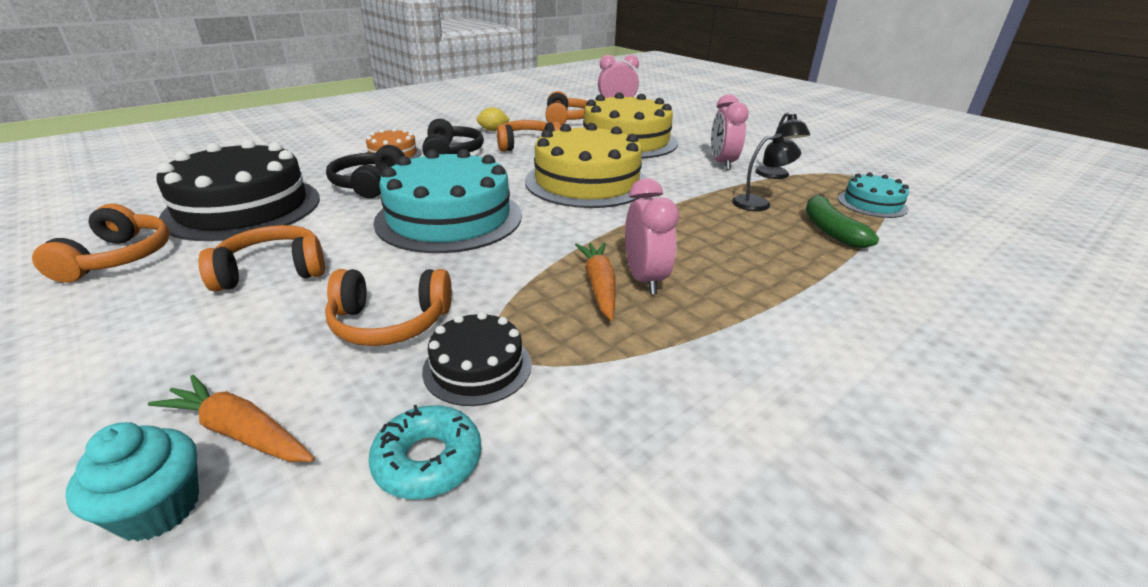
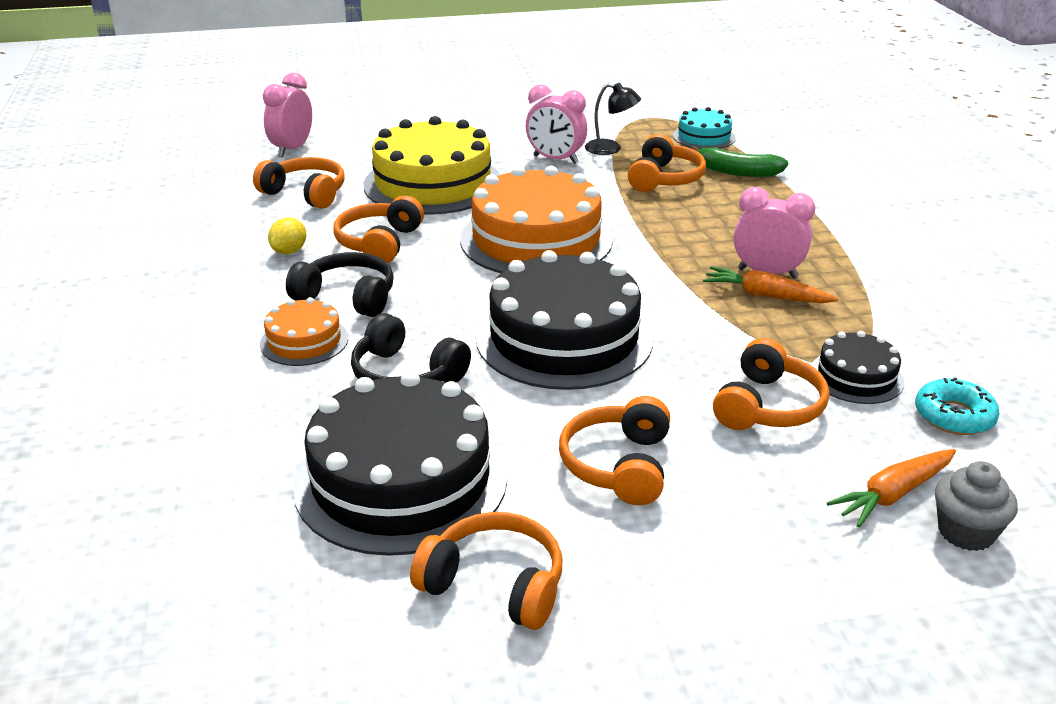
camera: 60 degrees left, 0 degrees up
turquoise cupcake [65,422,199,542] -> grey cupcake [935,461,1018,551]
turquoise cake [373,149,522,253] -> black cake [476,250,653,390]
yellow cake [525,123,647,208] -> orange cake [460,166,613,273]
black lamp [732,134,801,211] -> orange headphones [628,134,706,192]

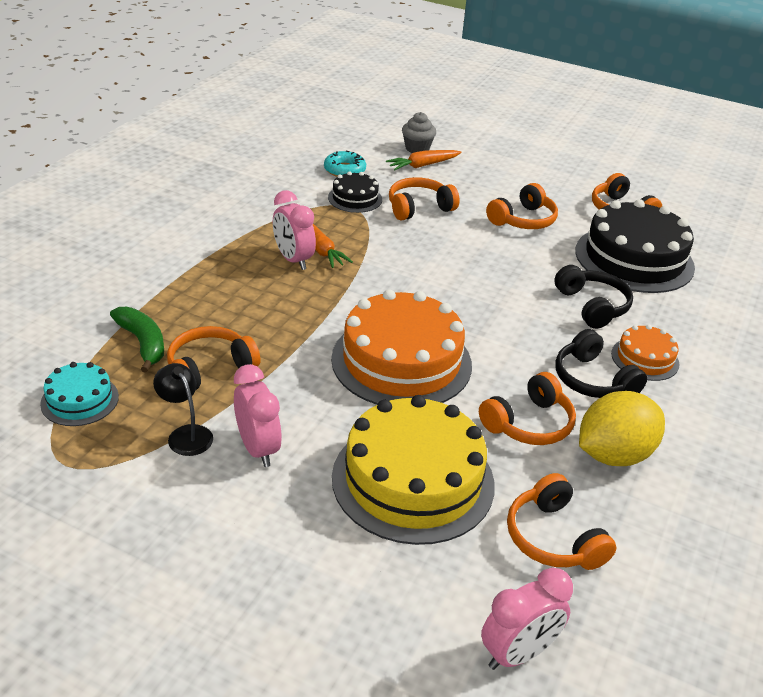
camera: 145 degrees left, 5 degrees up
yellow lemon [268,218,307,254] -> yellow lemon [579,391,665,466], size x2.05
black cake [476,250,653,390] -> none
orange carrot [827,449,956,527] -> orange carrot turned 150 degrees clockwise [386,150,462,170]

